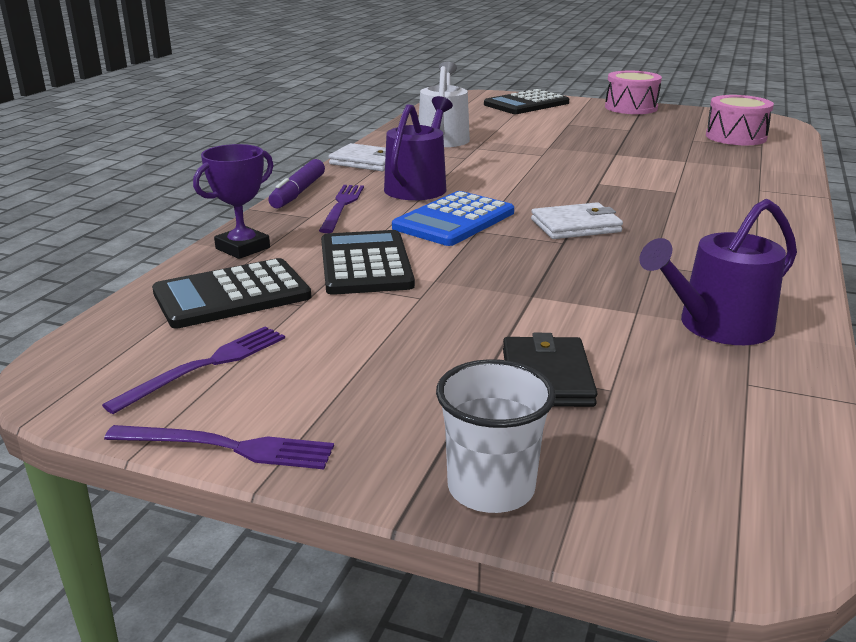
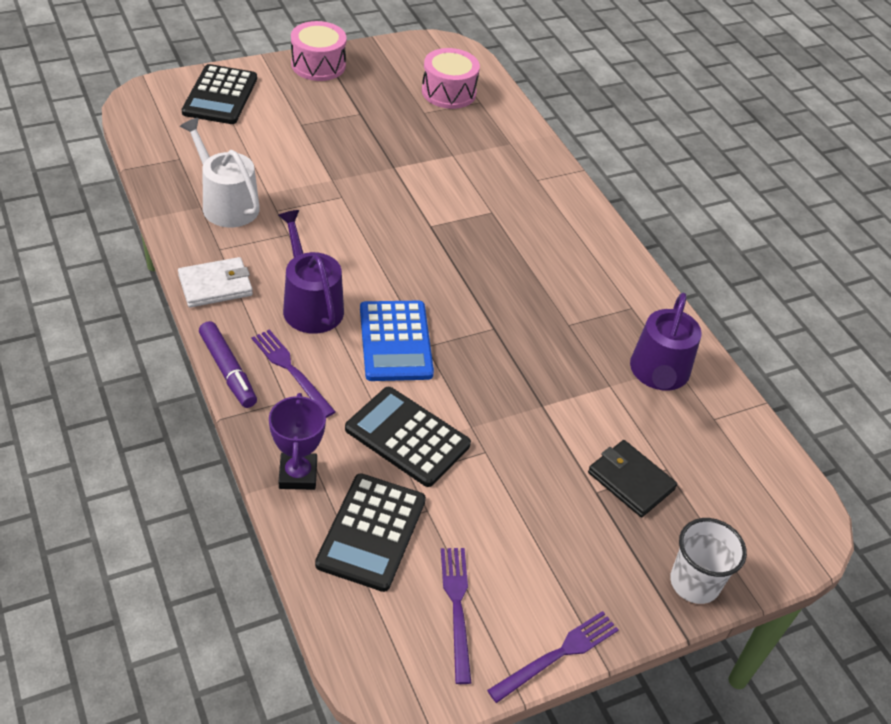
camera: 50 degrees left, 20 degrees up
white wallet [531,202,623,239] -> none

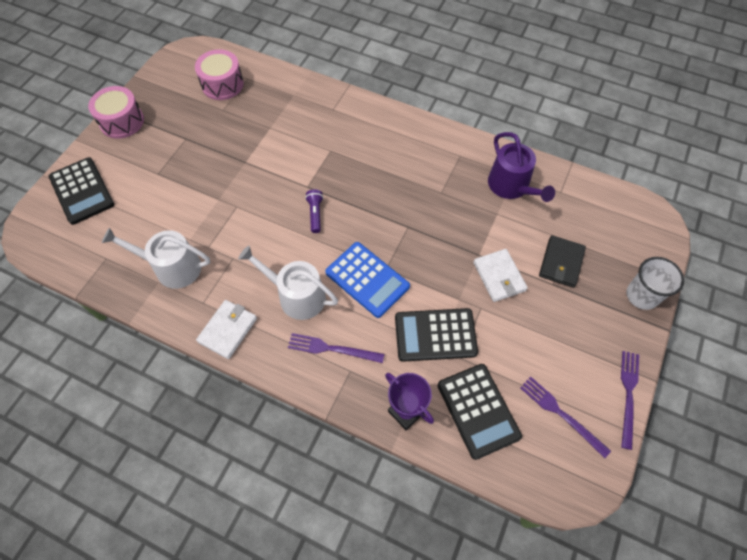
camera: 35 degrees left, 15 degrees up
purple marker [199,321,257,408] -> none
purple watering can [278,210,344,334] -> white watering can [238,246,338,320]
black wallet [588,440,677,517] -> black wallet turned 75 degrees counterclockwise [539,235,586,288]
none -> purple flashlight [305,190,323,233]
none -> white wallet [473,249,528,302]

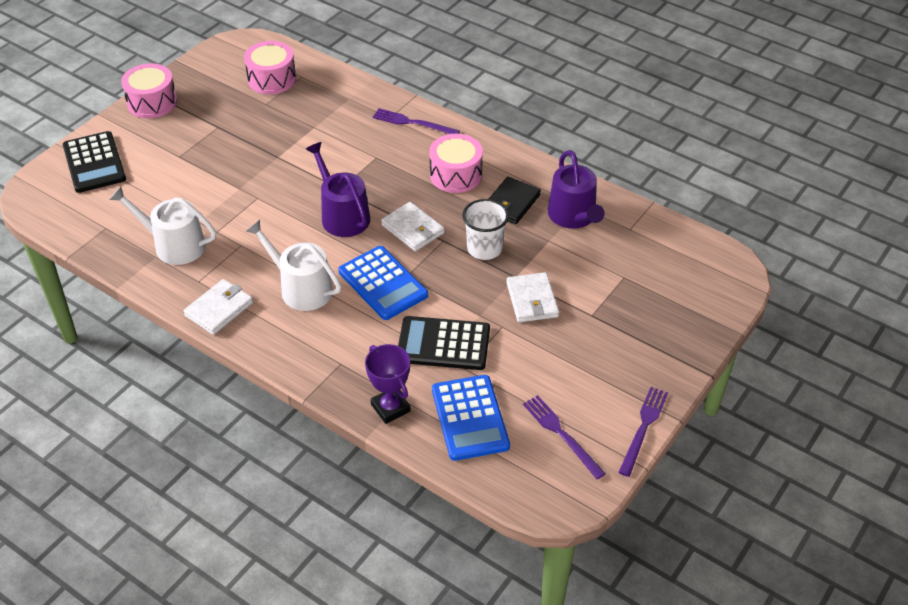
camera: 10 degrees right, 15 degrees down
purple fork [288,333,384,363] -> purple fork moved to [373,108,460,134]
purple flashlight [305,190,323,233] -> purple watering can [306,142,370,237]
black calculator [438,364,522,460] -> blue calculator [432,375,510,461]
black wallet [539,235,586,288] -> black wallet moved to [489,177,541,224]
white cup [626,257,684,310] -> white cup moved to [462,199,509,260]
none -> white wallet [381,202,444,251]
none -> pink drum [429,134,483,193]

